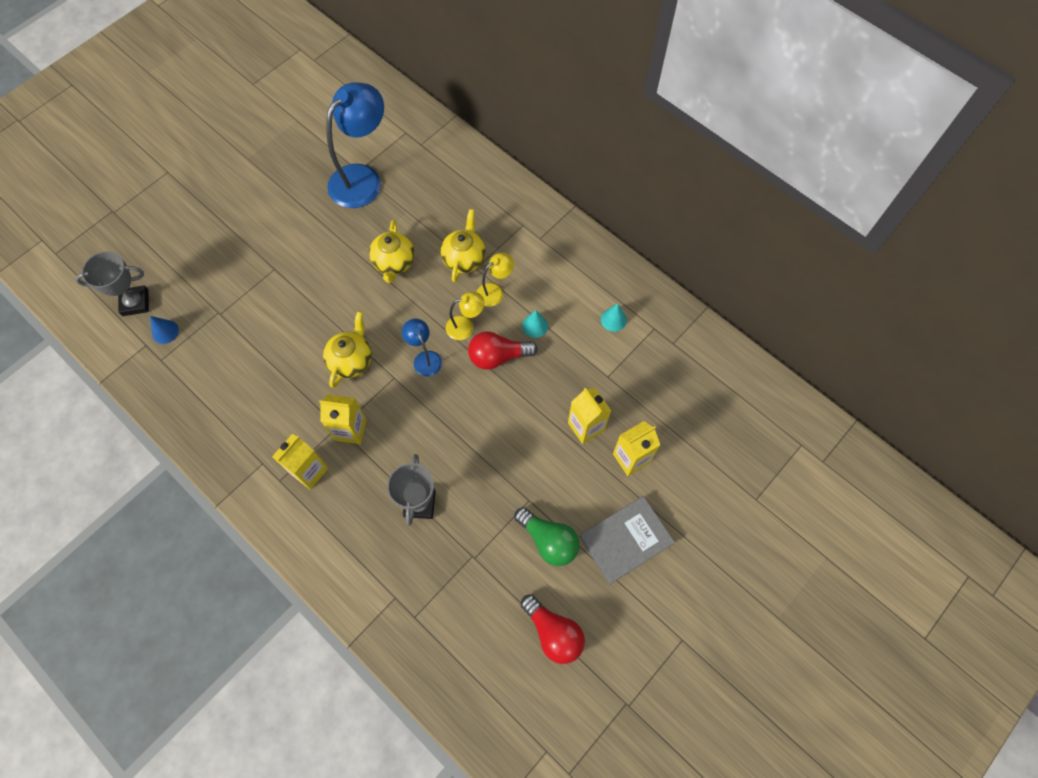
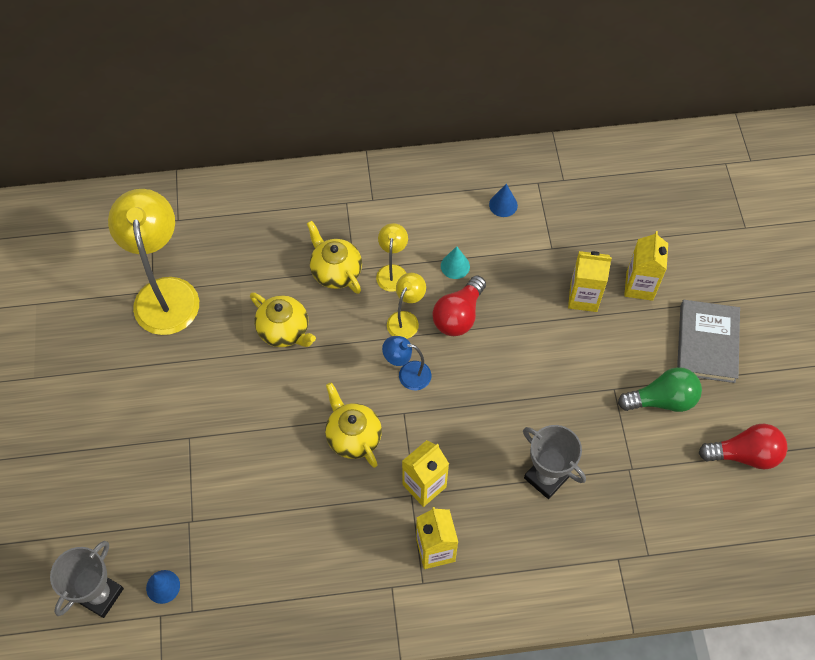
camera: 50 degrees left, 5 degrees down
blue lamp [326,82,384,208] -> yellow lamp [108,189,199,335]
turquoise cone [601,304,627,332] -> blue cone [489,184,518,217]

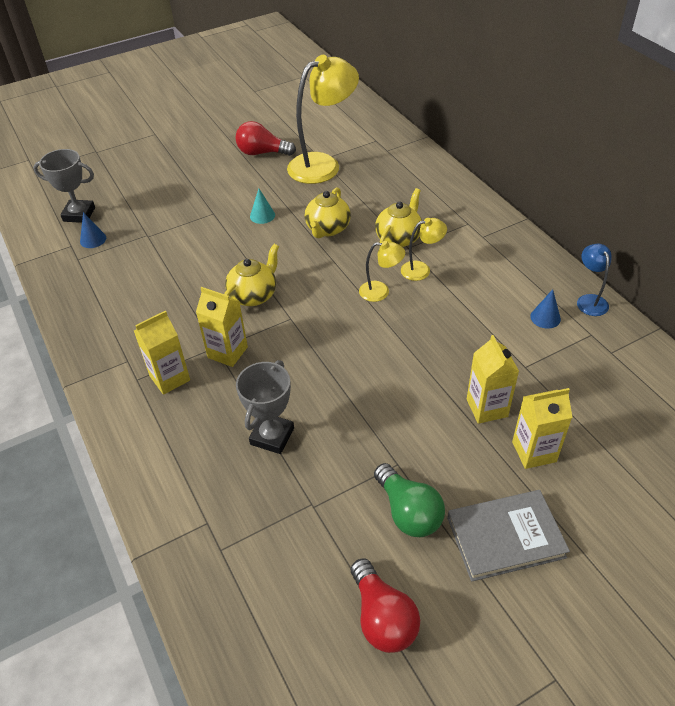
camera: 70 degrees right, 15 degrees down
blue lamp [382,336,432,390] -> blue lamp moved to [577,244,612,316]
red light bulb [432,276,486,336] -> red light bulb moved to [235,121,296,156]
turquoise cone [441,246,470,279] -> turquoise cone moved to [250,189,275,224]

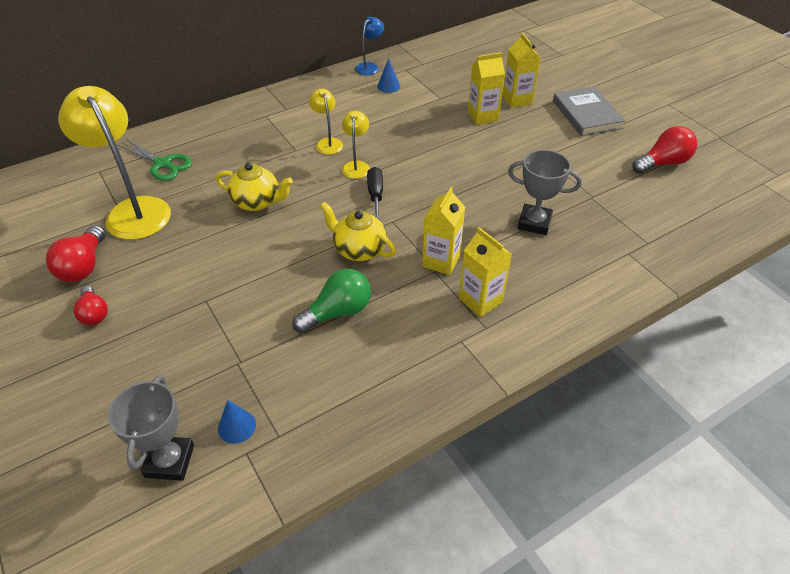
camera: 95 degrees left, 0 degrees up
turquoise cone [250,189,275,224] -> none
green light bulb [374,463,445,537] -> green light bulb moved to [292,269,371,333]
yellow teapot [375,188,422,247] -> none
blue lamp [577,244,612,316] -> blue lamp turned 135 degrees clockwise [355,17,384,75]
none -> red light bulb [73,286,108,325]
none -> green scissors [118,139,192,181]
none -> black screwdriver [367,167,383,220]

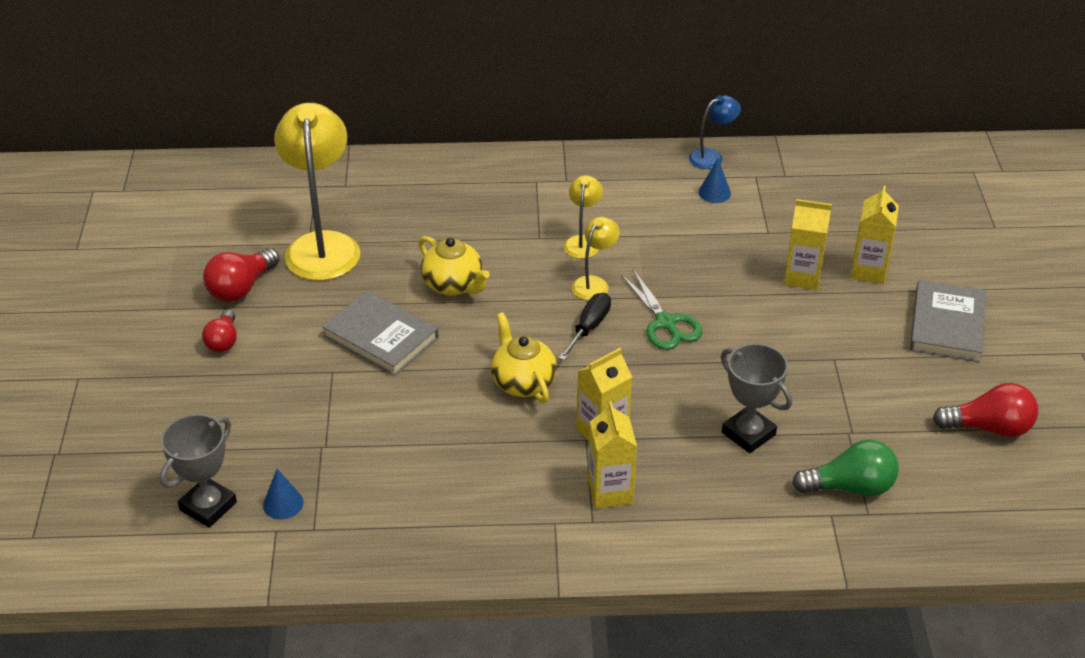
camera: 30 degrees right, 5 degrees down
green scissors [118,139,192,181] -> green scissors moved to [621,269,703,350]
green light bulb [292,269,371,333] -> green light bulb moved to [792,439,899,496]
none -> grey book [322,291,439,376]

